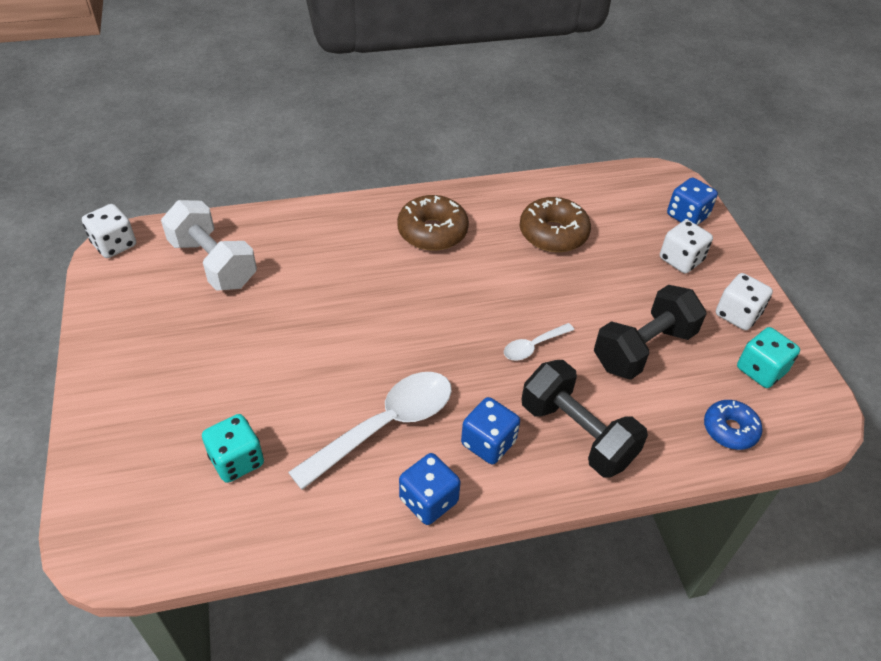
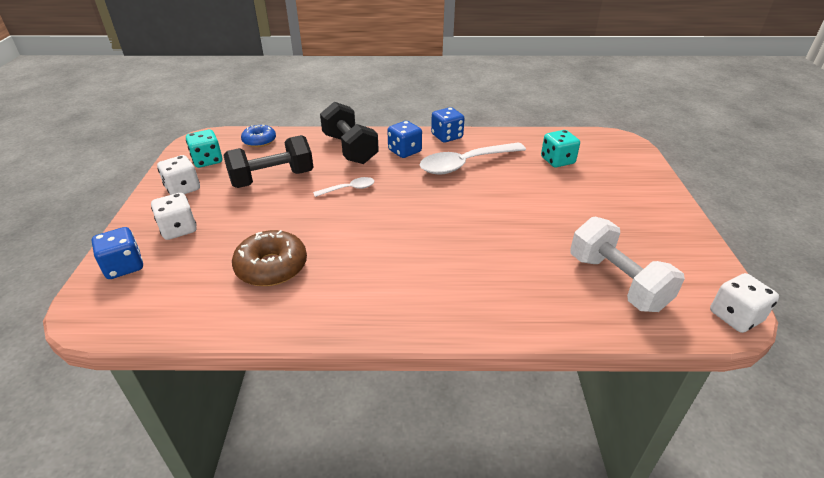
camera: 165 degrees left, 10 degrees down
brown donut [397,195,469,251] -> none

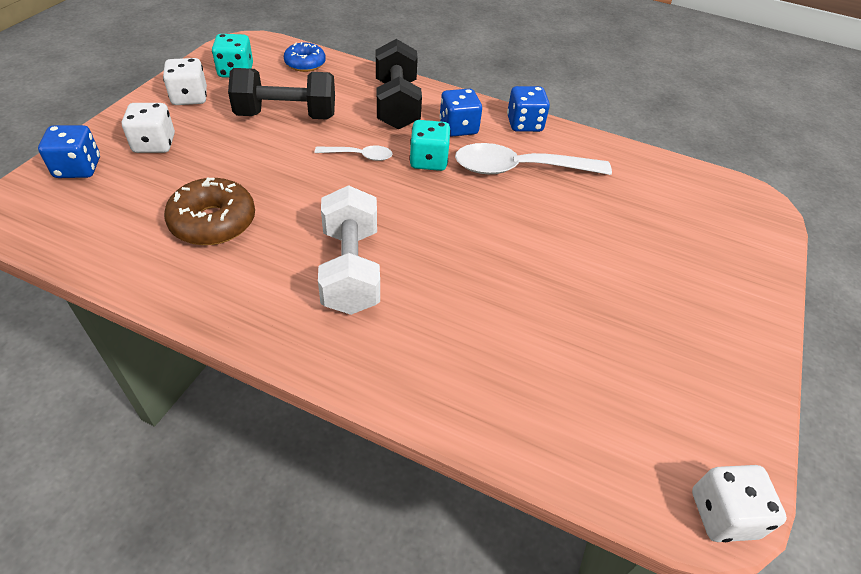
camera: 20 degrees right, 10 degrees up
turquoise dice [541,130,580,167] -> turquoise dice moved to [409,120,451,171]
white dumbbell [570,216,685,312] -> white dumbbell moved to [318,185,380,315]

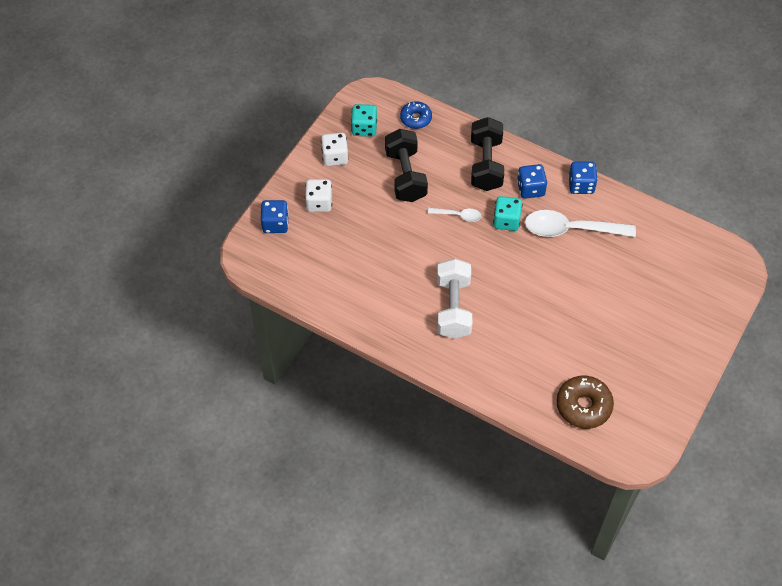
camera: 10 degrees right, 10 degrees up
brown donut [164,178,255,245] -> brown donut moved to [556,376,614,429]
black dumbbell [228,68,335,120] -> black dumbbell turned 75 degrees clockwise [385,129,428,202]
white dice [692,465,787,542] -> none

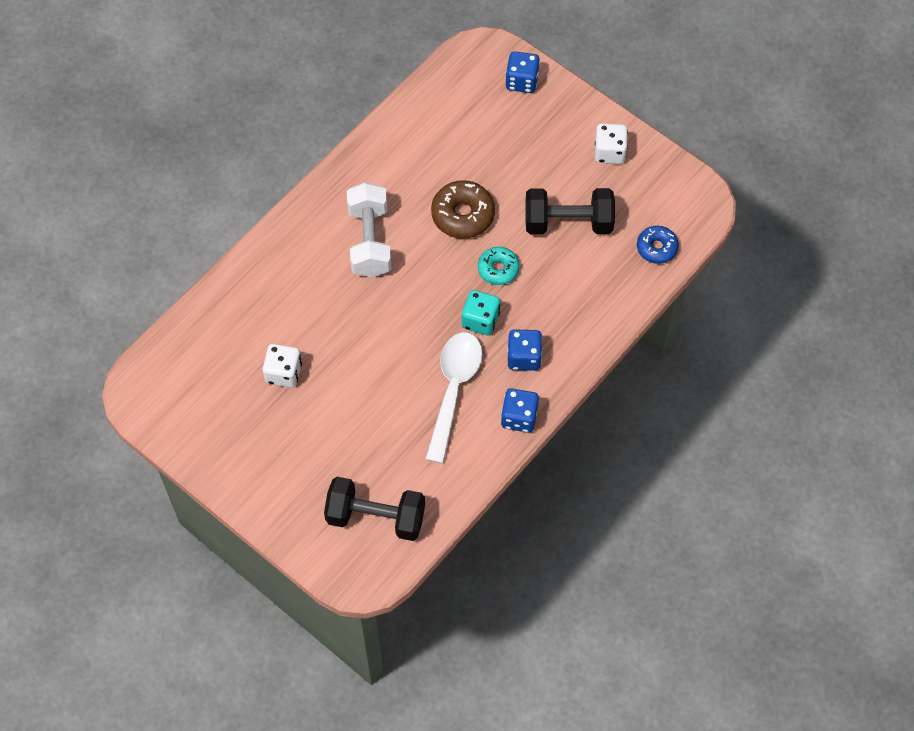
camera: 100 degrees right, 5 degrees up
white dice [305,179,332,212] -> white dice moved to [263,344,302,388]
turquoise dice [351,104,377,137] -> none
white spoon [428,208,482,222] -> turquoise donut [478,247,519,285]
white dumbbell [437,258,472,339] -> white dumbbell turned 75 degrees clockwise [347,182,392,278]
black dumbbell [471,117,504,191] -> black dumbbell moved to [324,477,425,541]
brown donut [556,376,614,429] -> brown donut moved to [431,180,495,239]

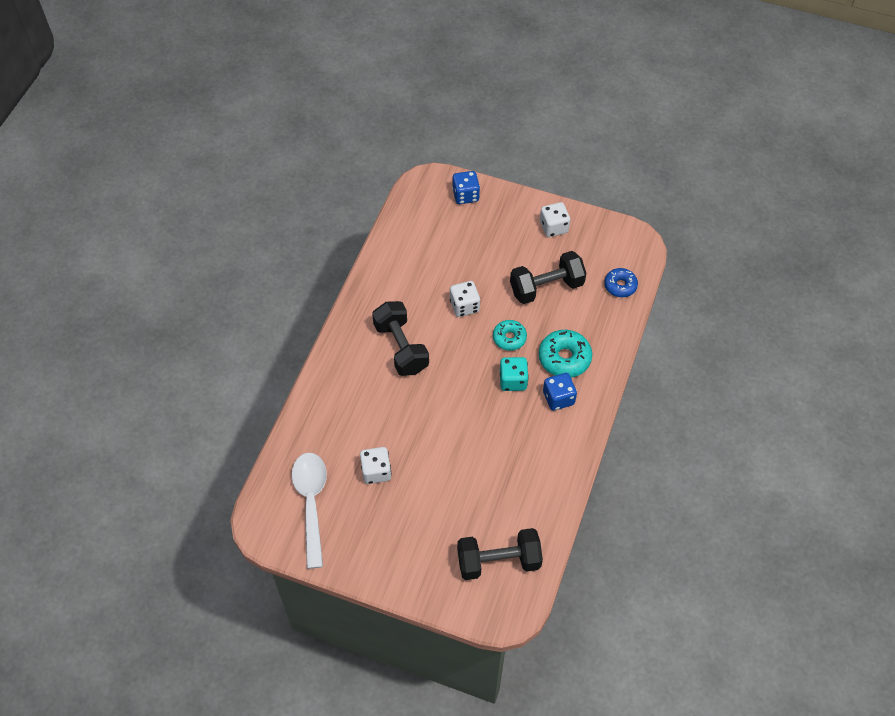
camera: 20 degrees left, 5 degrees down
white dumbbell [347,182,392,278] -> black dumbbell [372,301,429,376]
white spoon [425,332,483,464] -> white spoon moved to [292,453,327,569]
brown donut [431,180,495,239] -> white dice [450,281,480,317]
blue dice [501,388,539,433] -> none
none -> turquoise donut [539,330,592,378]

